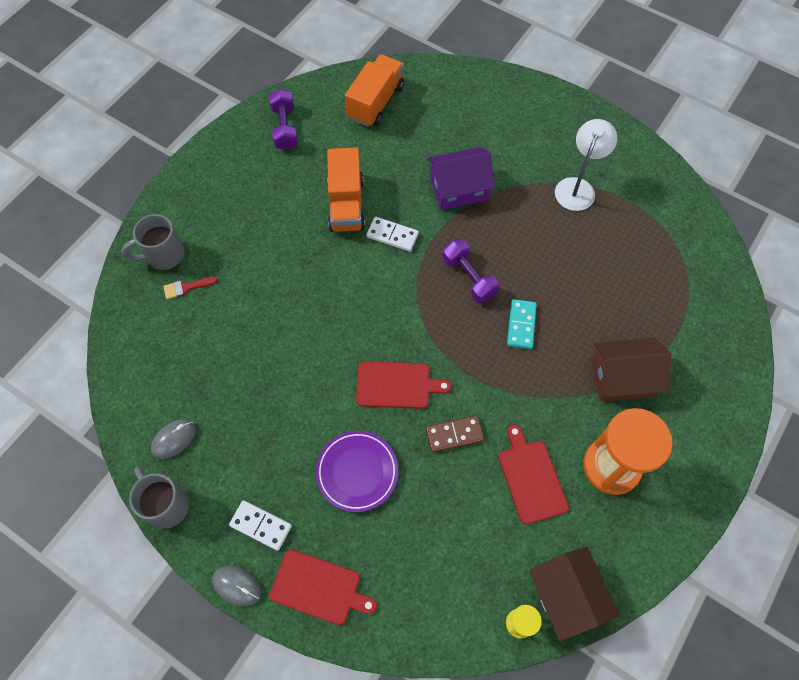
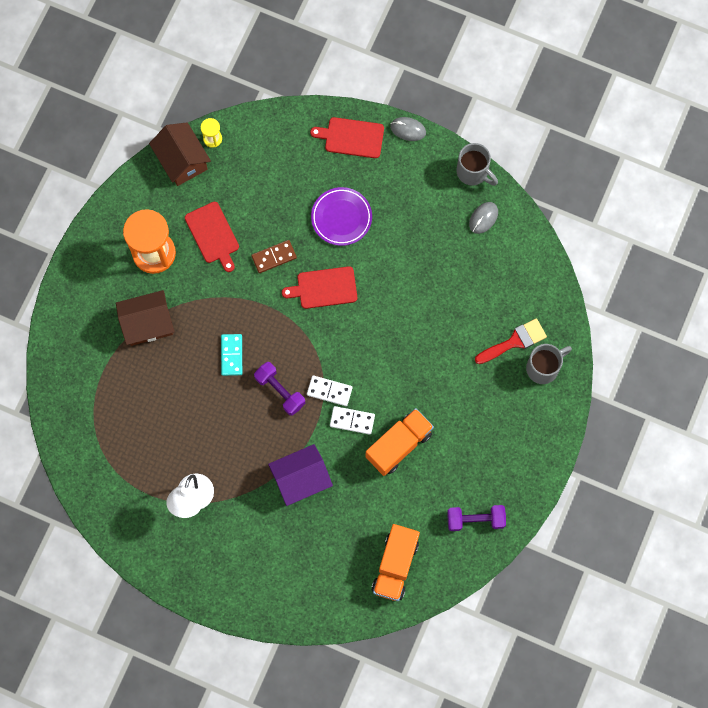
camera: 170 degrees right, 10 degrees up
red brush [163,276,218,299] -> red brush [475,318,547,364], size x1.68
white domino [229,500,292,551] -> white domino moved to [307,376,352,406]
purple dumbbell [269,88,298,150] -> purple dumbbell turned 75 degrees counterclockwise [447,505,506,531]
orange truck [327,148,365,232] -> orange truck turned 60 degrees clockwise [366,408,434,476]

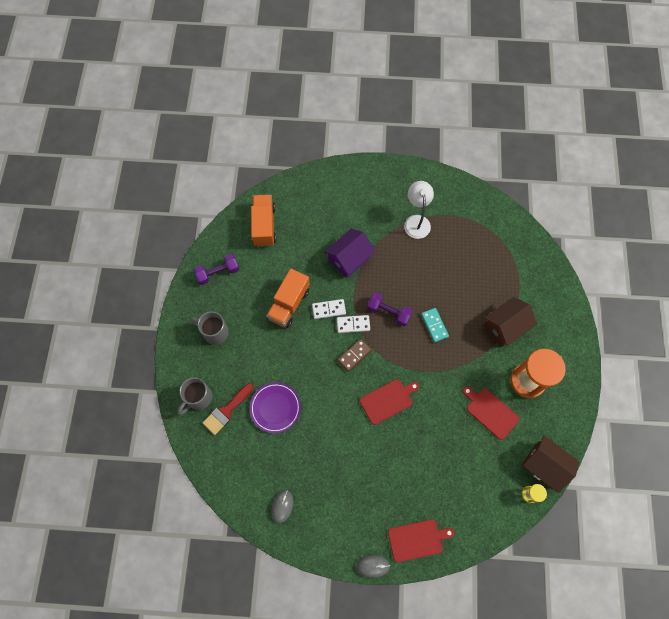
camera: 160 degrees right, 5 degrees down
brown domino [251,240,297,273] -> brown domino moved to [337,339,372,372]
purple plate [311,187,372,246] -> purple plate moved to [250,382,301,433]
grey mug [456,143,498,186] -> grey mug moved to [190,311,229,345]

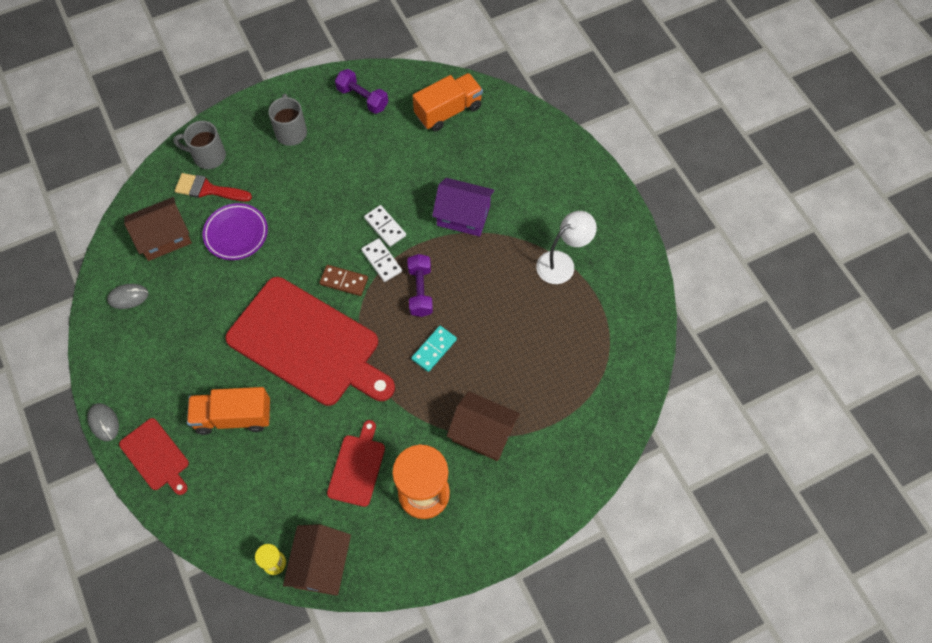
camera: 60 degrees right, 5 degrees down
orange truck [266,268,310,328] -> orange truck moved to [187,387,270,435]
red cutting board [360,379,419,425] -> red cutting board [225,277,395,406], size x2.15
none -> brown house [124,197,192,261]

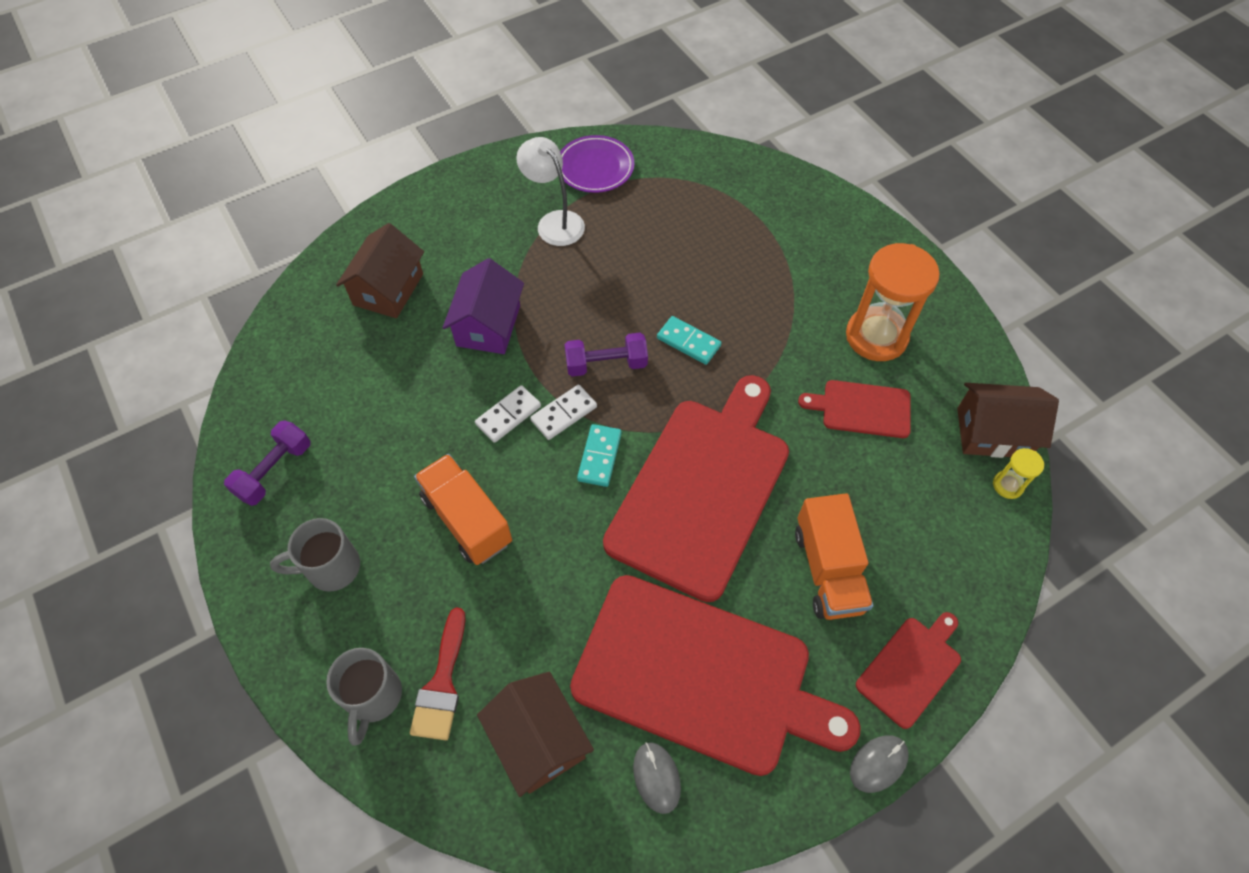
camera: 95 degrees left, 5 degrees down
purple plate [203,203,268,260] -> purple plate moved to [560,135,634,193]
brown domino [319,265,368,296] -> turquoise domino [577,424,622,487]
orange truck [413,73,483,132] -> orange truck moved to [414,454,512,565]
brown house [447,391,520,461] -> brown house moved to [336,223,424,318]
none -> red cutting board [570,575,861,776]

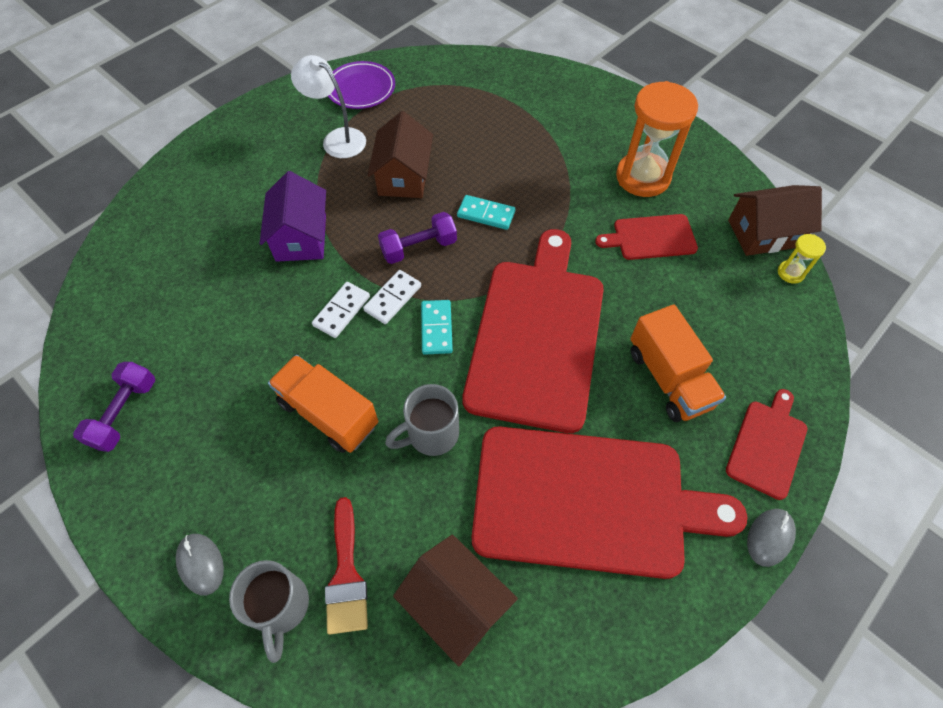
camera: 15 degrees left, 0 degrees up
grey mug [270,518,360,592] -> grey mug moved to [385,384,459,456]
brown house [336,223,424,318] -> brown house moved to [368,111,433,198]
grey mouse [633,742,681,814] -> grey mouse moved to [176,534,224,595]

